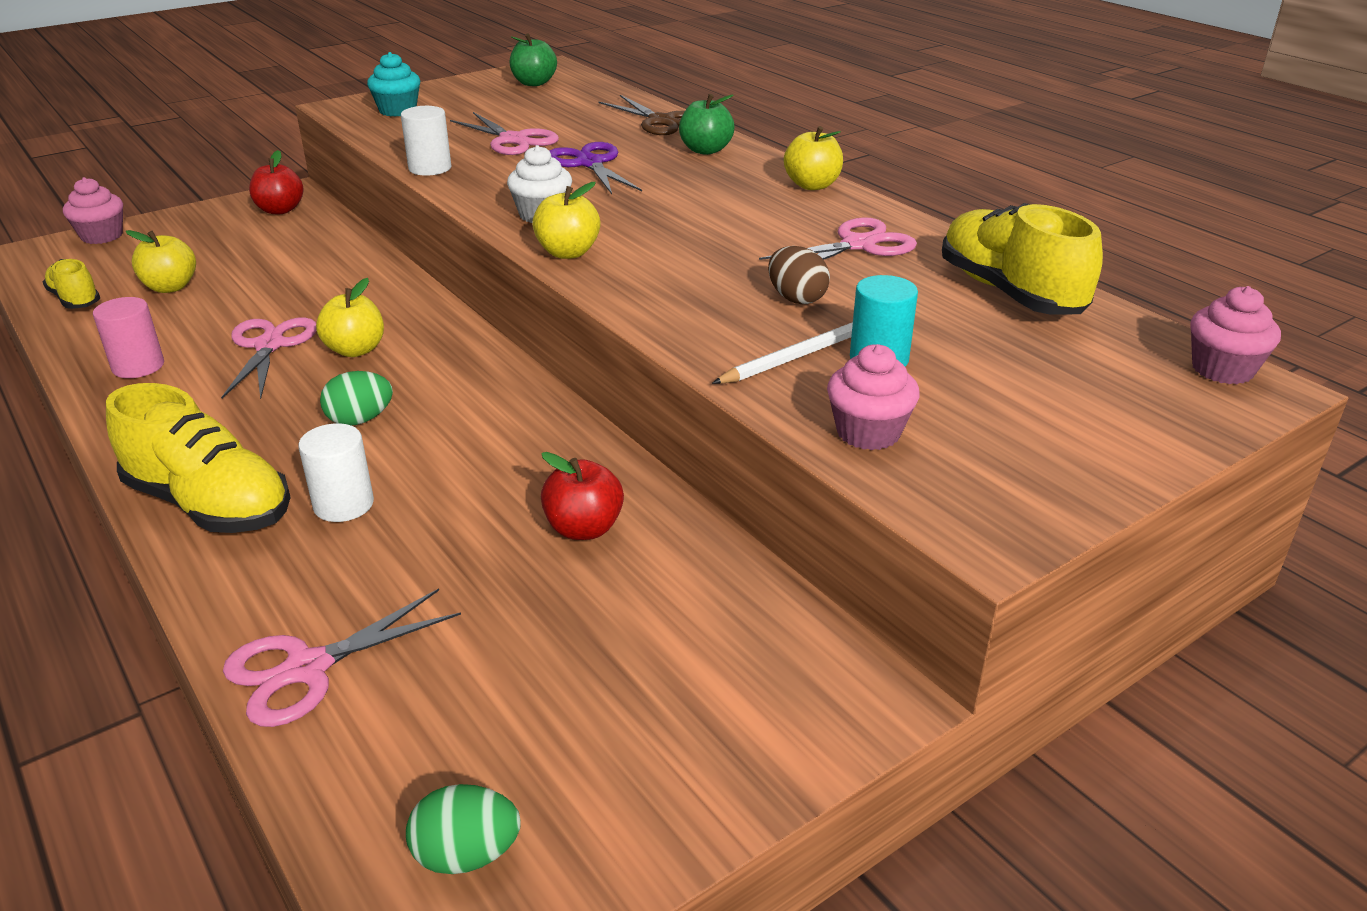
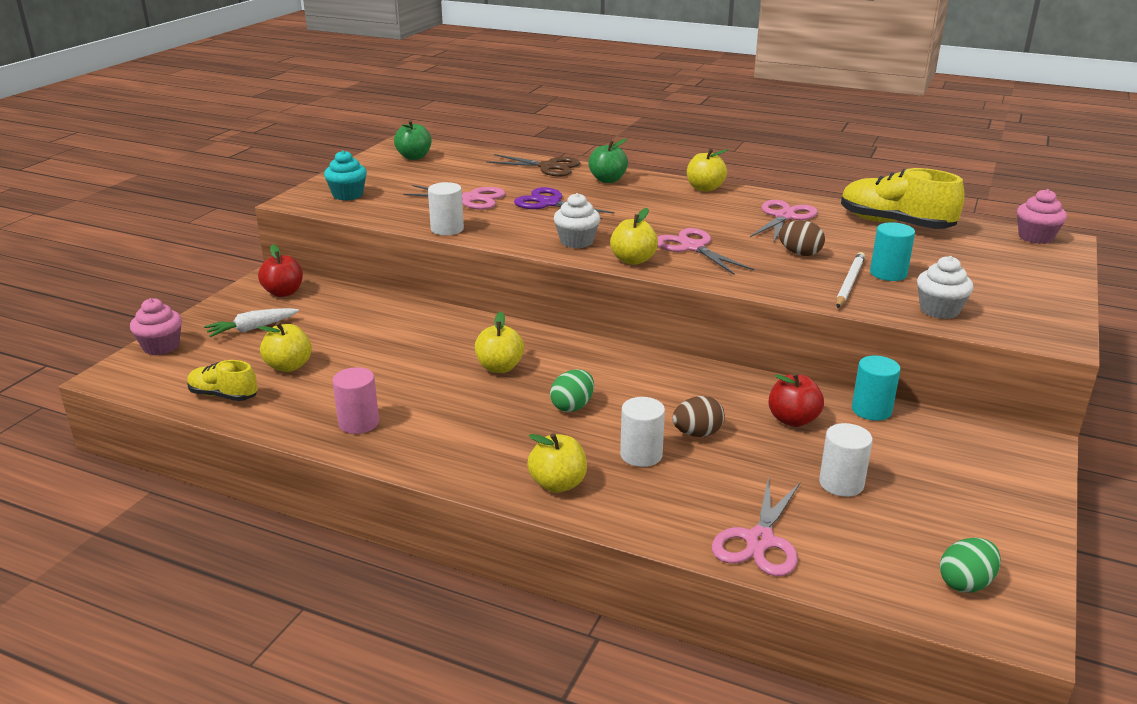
camera: 30 degrees left, 5 degrees down
yellow shoe [106,383,291,533] -> yellow apple [527,433,587,493]
pink scissors [221,317,316,399] -> pink scissors moved to [657,228,755,275]
pink cupcake [827,344,920,450] -> white cupcake [917,256,973,319]
none -> white carrot [204,308,299,337]
none -> brown egg [672,396,725,437]
none -> white cylinder [819,423,873,497]
none -> turquoise cylinder [852,356,900,421]

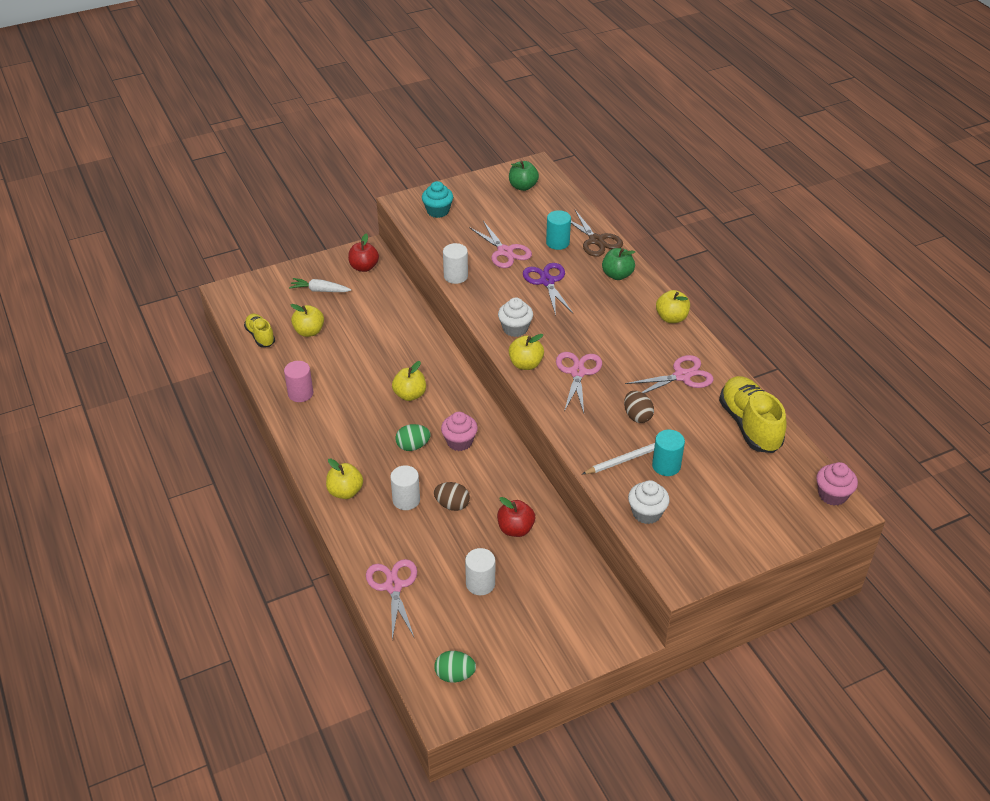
camera: 40 degrees right, 15 degrees up
pink cupcake [130,298,182,355] -> pink cupcake moved to [441,412,478,451]
pink scissors [712,476,800,576] -> pink scissors turned 105 degrees clockwise [366,559,417,640]
turquoise cylinder [852,356,900,421] -> turquoise cylinder moved to [546,210,571,250]

